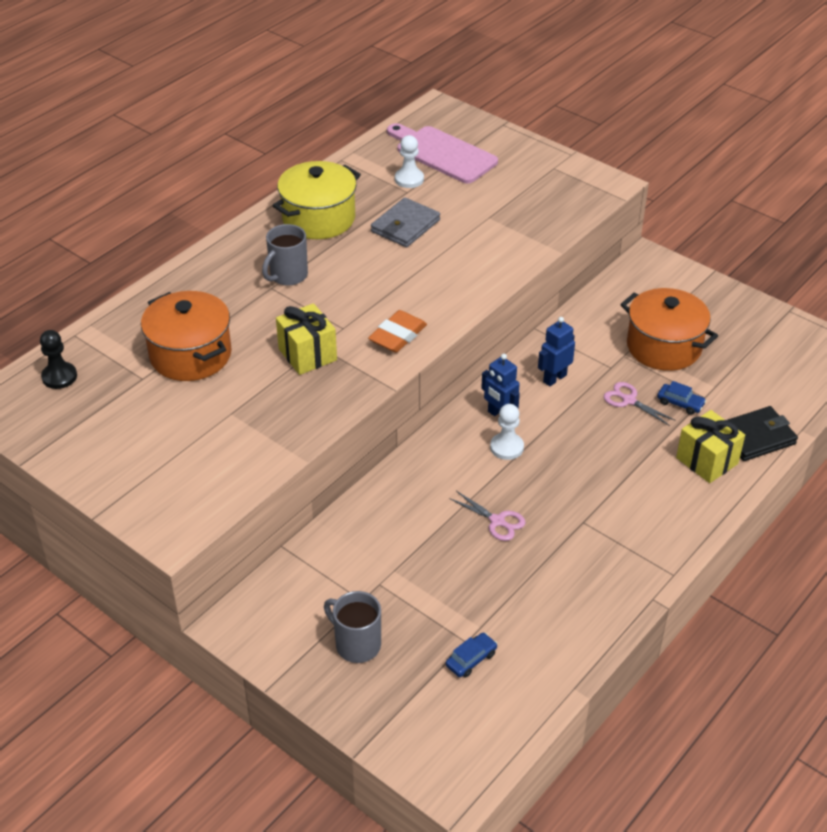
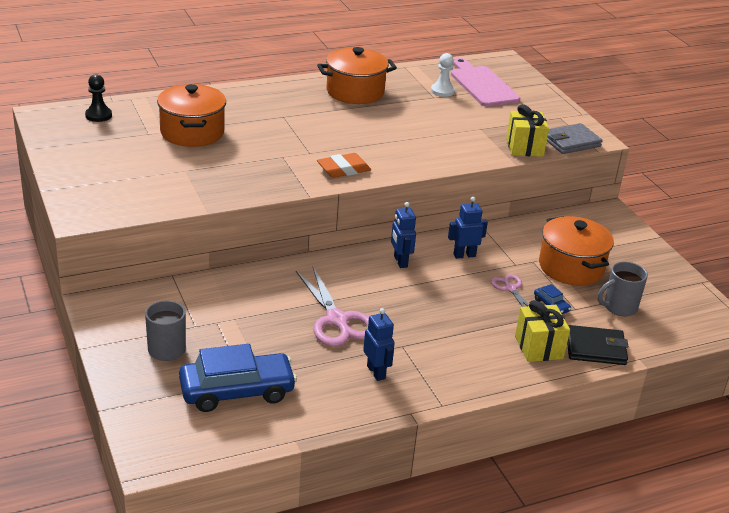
camera: 25 degrees right, 10 degrees down
grey mug [262,224,308,286] -> grey mug moved to [598,262,648,316]
yellow pot [273,161,361,239] -> orange pot [317,47,397,104]
yellow gift [276,303,337,375] -> yellow gift moved to [506,104,549,157]
grey wallet [371,197,440,247] -> grey wallet moved to [547,123,602,154]
blue car [446,633,497,678] -> blue car [179,344,297,412], size x2.39
pink scissors [449,491,526,541] -> pink scissors [296,267,369,347], size x1.87
white pawn [490,404,524,460] -> none
none -> blue robot [363,308,395,381]

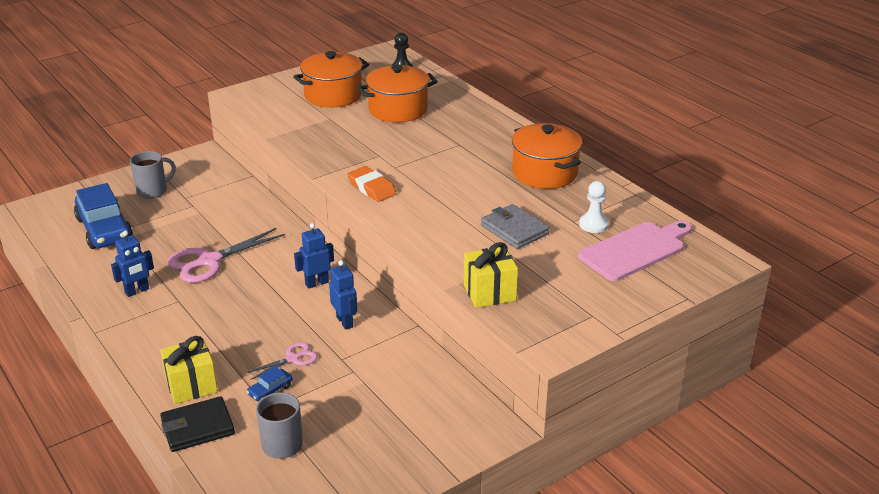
camera: 80 degrees right, 0 degrees up
orange pot [539,216,614,285] -> orange pot moved to [293,51,369,108]
grey wallet [547,123,602,154] -> grey wallet moved to [481,204,549,249]
black wallet [567,325,629,365] -> black wallet turned 75 degrees clockwise [160,396,235,452]

